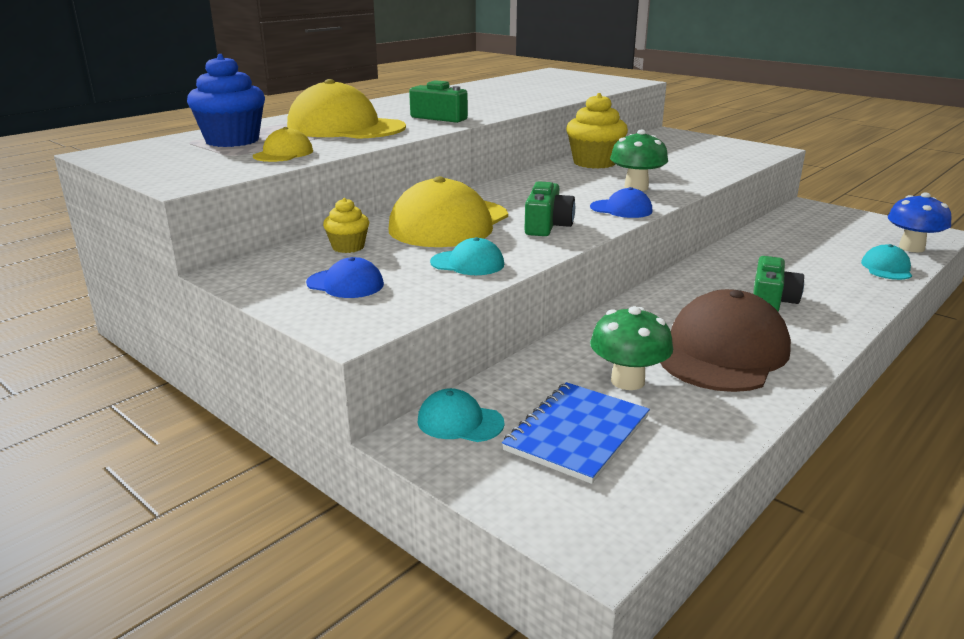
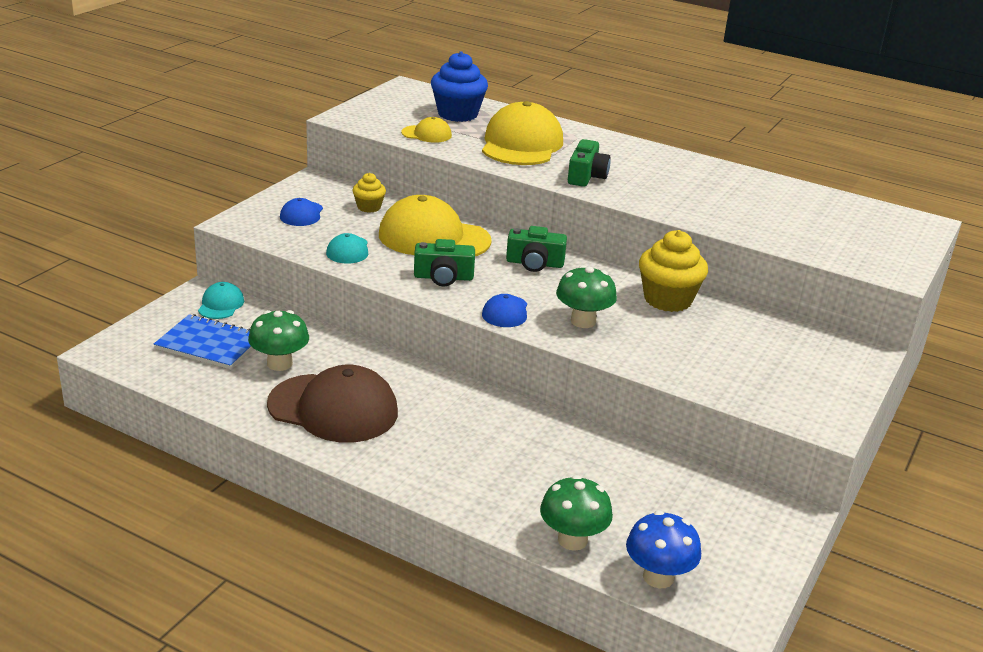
camera: 75 degrees right, 5 degrees up
green camera [753,256,804,312] -> green camera moved to [506,226,567,272]
turquoise cap [861,244,912,280] -> green mushroom [540,475,613,551]

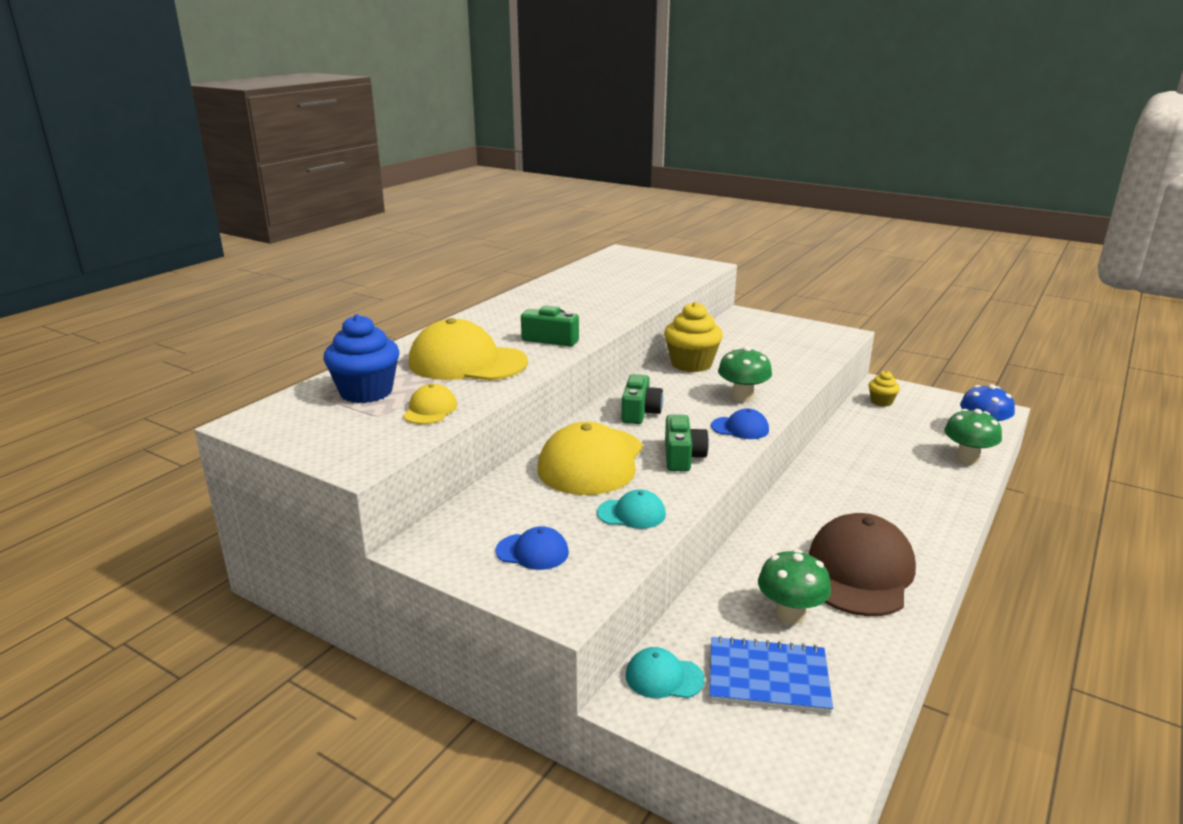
camera: 85 degrees left, 5 degrees down
blue notebook [154,314,253,369] -> blue notebook turned 75 degrees clockwise [710,636,833,714]
yellow cupcake [352,173,386,213] -> yellow cupcake moved to [869,371,900,406]

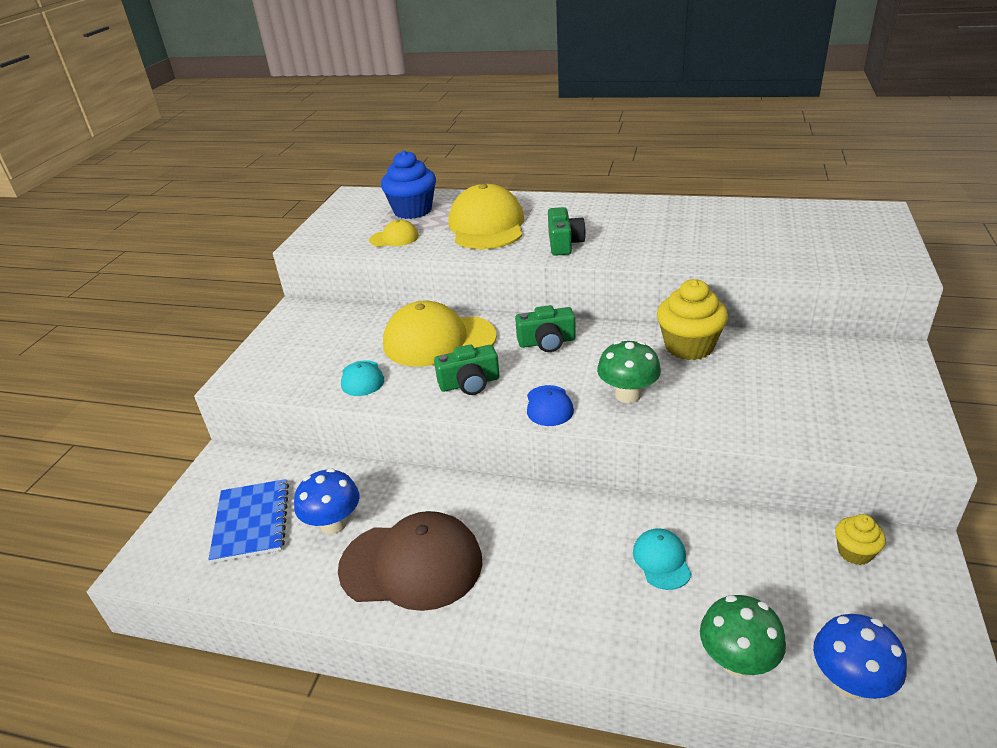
camera: 75 degrees right, 10 degrees up
blue cap [495,526,569,570] -> none
turquoise cap [626,647,705,698] -> turquoise cap moved to [633,528,692,590]
green mushroom [758,549,831,624] -> blue mushroom [294,468,360,534]

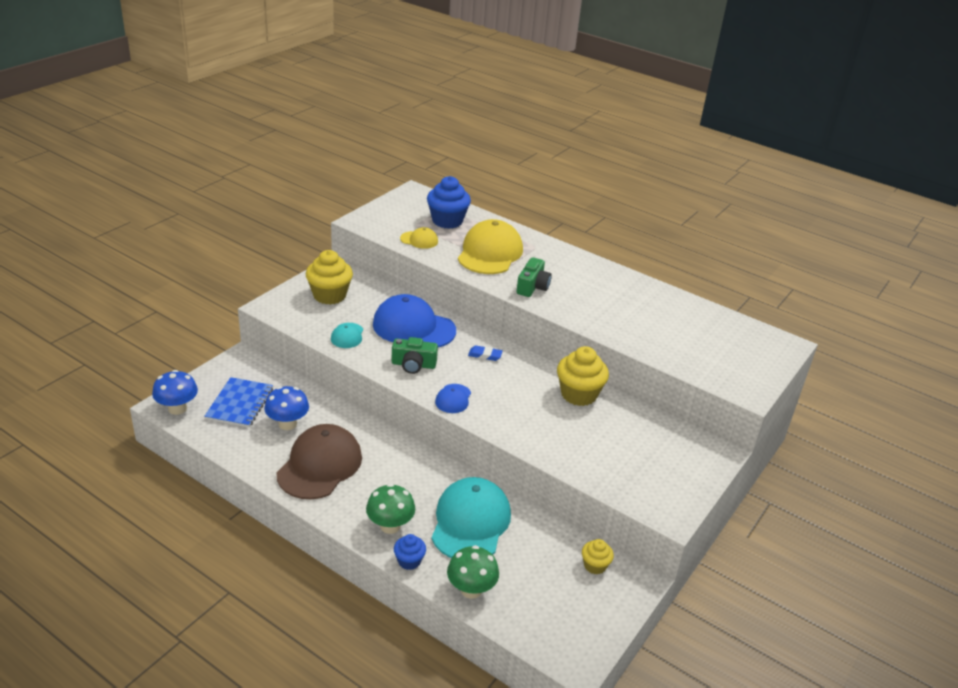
camera: 15 degrees right, 0 degrees up
brown cap [338,511,482,611] -> brown cap turned 90 degrees counterclockwise [276,424,362,499]
yellow cap [383,301,497,367] -> blue cap [373,294,456,348]
green camera [515,305,576,352] -> blue eraser [468,345,503,361]
green mushroom [597,340,661,403] -> green mushroom moved to [366,484,415,534]
turquoise cap [633,528,692,590] -> turquoise cap [432,477,511,558], size x2.10
blue mushroom [813,614,907,699] -> blue mushroom moved to [152,370,198,415]
none -> yellow cupcake [306,250,353,305]
none -> blue cupcake [394,534,426,570]

